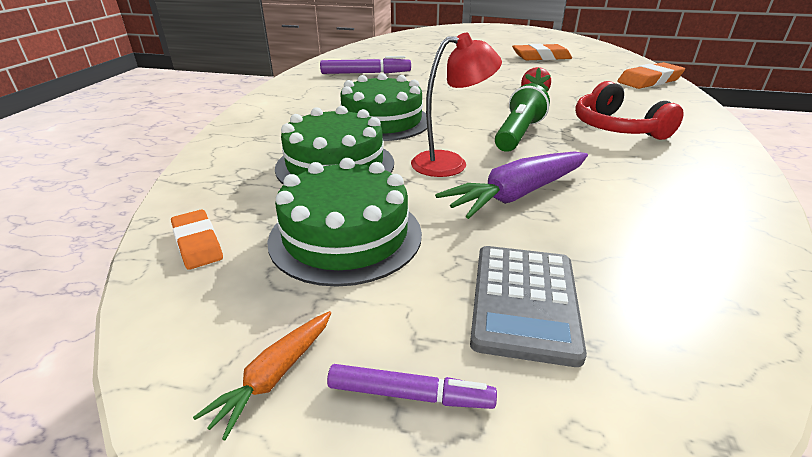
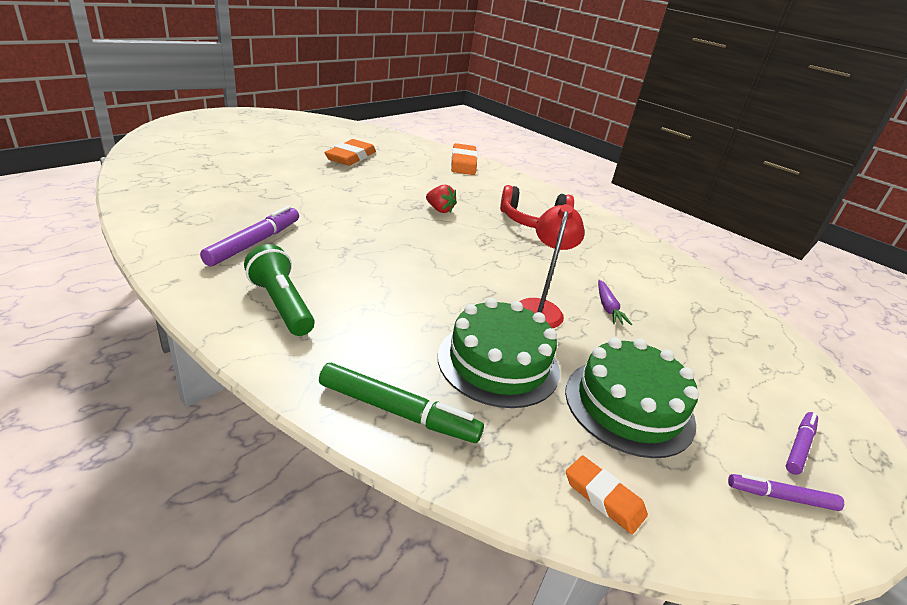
camera: 65 degrees left, 0 degrees up
orange eraser [171,209,223,270] -> orange eraser turned 45 degrees clockwise [566,455,648,534]
orange carrot [193,311,331,440] -> purple marker [728,474,844,511]
green cake [340,73,427,141] -> none
purple carrot [435,151,588,219] -> purple carrot [598,280,632,325], size x0.53
grey calculator [470,246,587,367] -> none
green flashlight [495,84,550,152] -> green flashlight moved to [244,244,315,336]
none -> green marker [319,363,484,443]

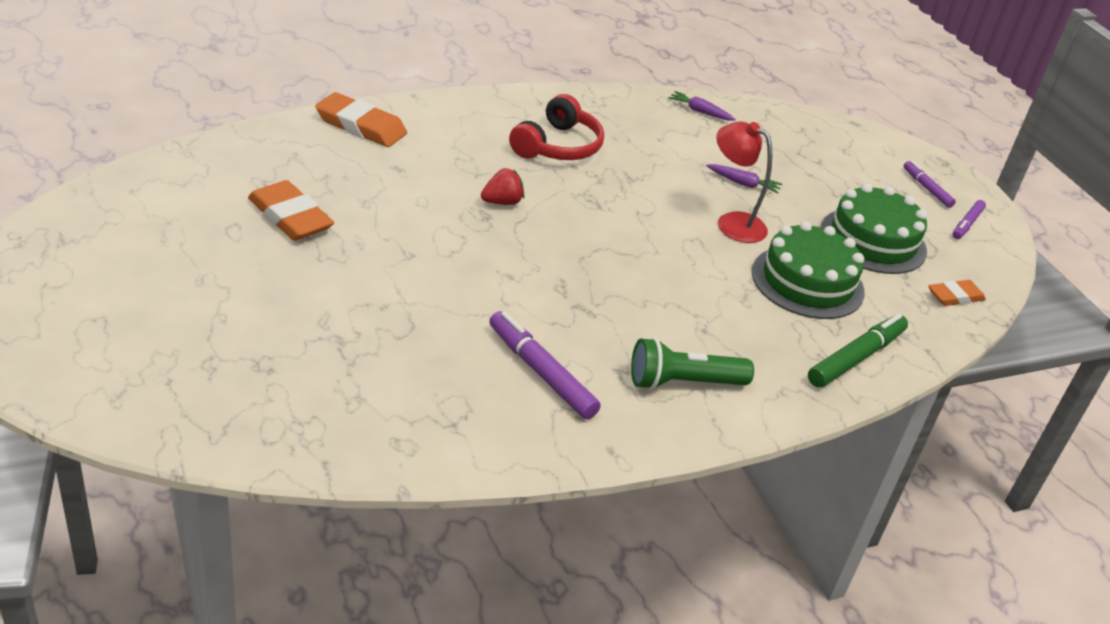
camera: 65 degrees left, 5 degrees up
none -> purple carrot [668,91,736,120]

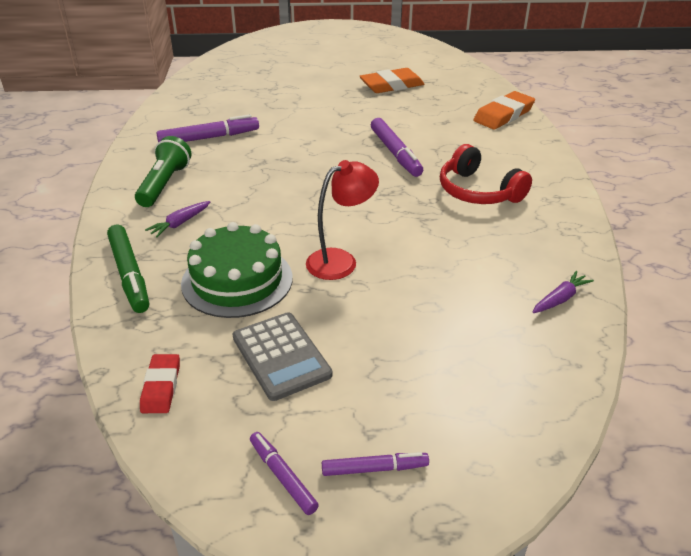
camera: 115 degrees right, 0 degrees up
red strawberry [481,168,524,205] -> purple marker [371,118,423,177]
purple carrot [706,164,782,194] -> purple carrot moved to [145,201,210,238]
green cake [821,184,927,274] -> grey calculator [233,312,332,401]
orange eraser [928,280,986,306] -> red eraser [140,354,180,413]

